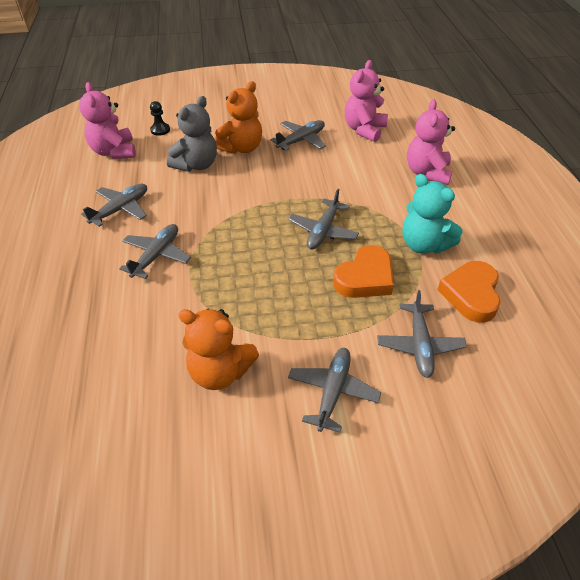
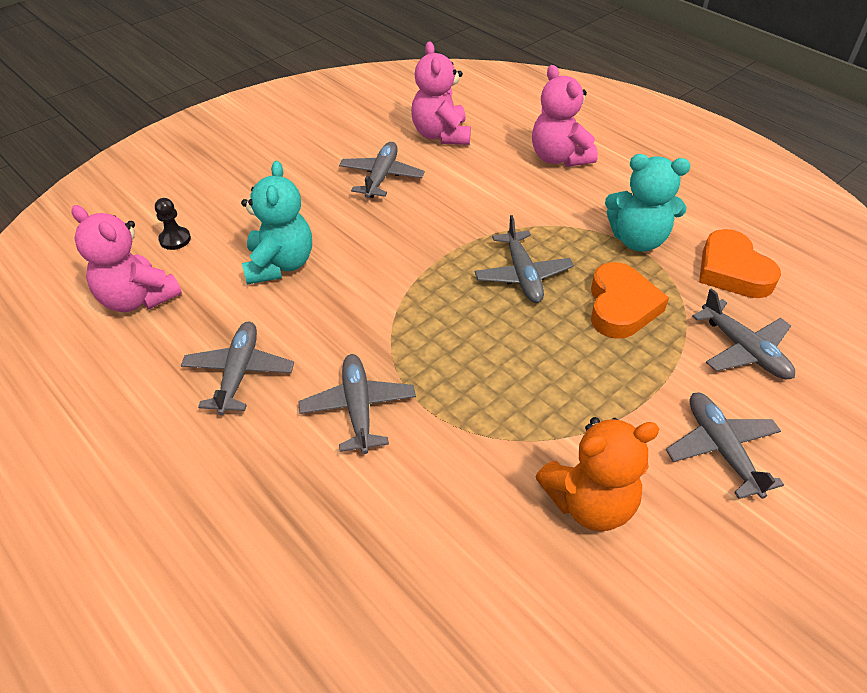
camera: 35 degrees left, 0 degrees up
grey teddy bear [167,96,217,172] -> turquoise teddy bear [241,161,312,284]
orange teddy bear [215,81,262,154] -> none

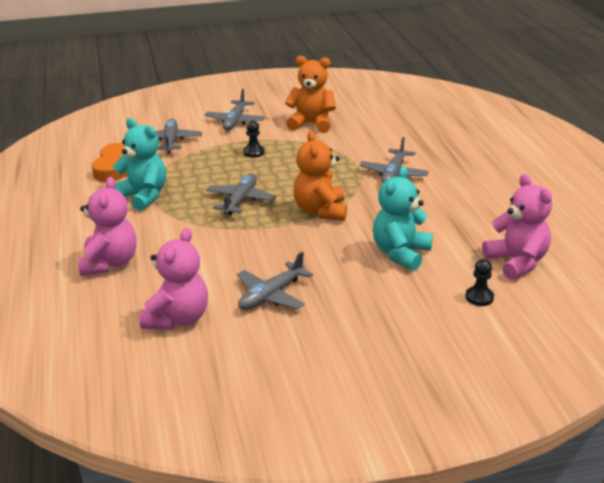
camera: 150 degrees left, 15 degrees down
grey plane [181,322,294,415] -> none
orange heart [591,262,669,339] -> none
none -> black pawn [243,121,265,158]
none -> orange teddy bear [293,131,347,221]

